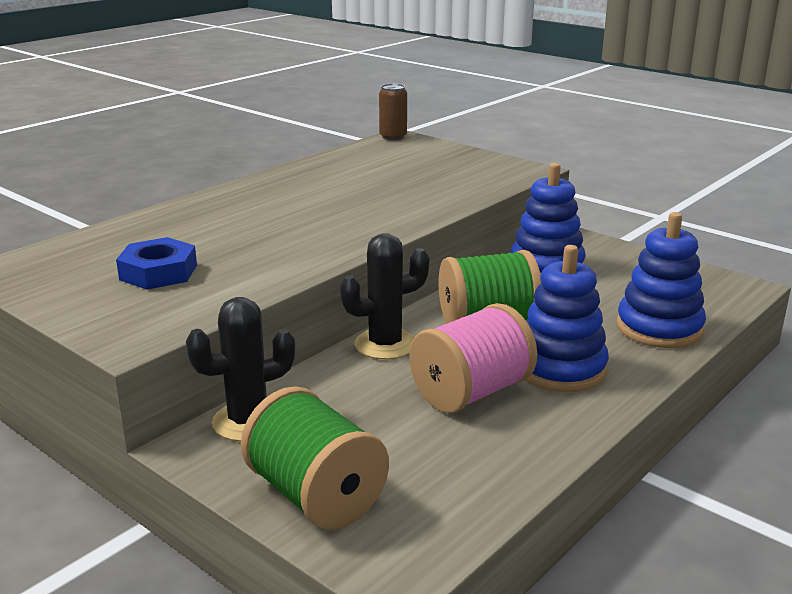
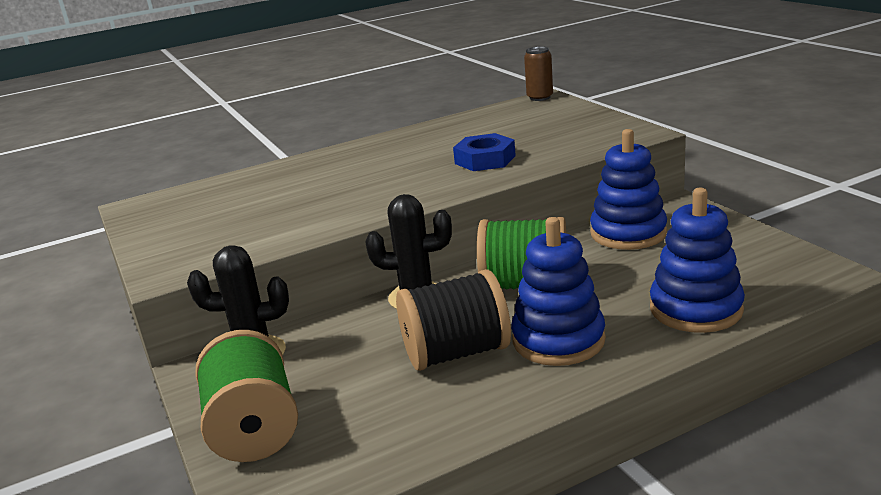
camera: 25 degrees right, 0 degrees up
blue nut [116,237,197,290] -> blue nut moved to [453,133,516,171]
pink spool [409,303,537,413] -> black spool [396,269,511,371]

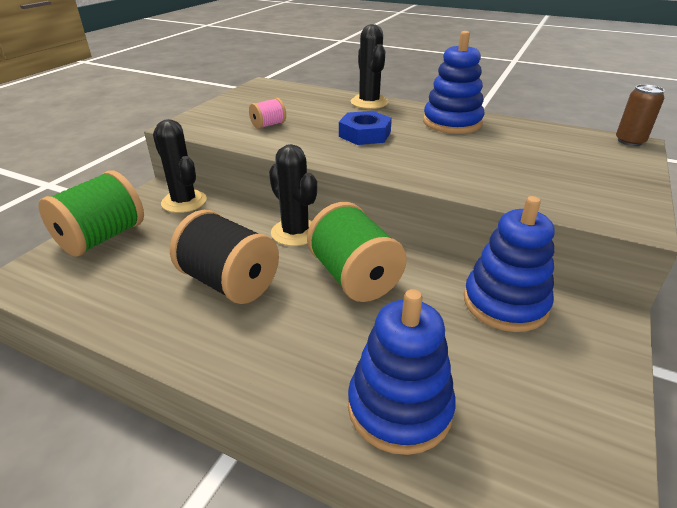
camera: 50 degrees right, 10 degrees up
blue nut [453,133,516,171] -> blue nut moved to [339,111,392,145]
blue stacking toy [511,217,606,366] -> blue stacking toy moved to [423,31,485,134]
none -> pink spool [249,98,286,129]
none -> black cactus [350,24,388,109]

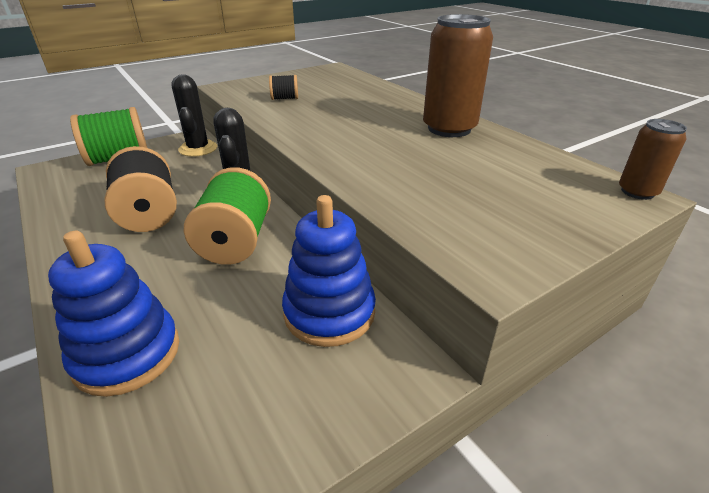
camera: 30 degrees right, 0 degrees up
pink spool [249,98,286,129] -> black spool [269,75,298,100]
blue nut [339,111,392,145] -> none
black cactus [350,24,388,109] -> none
blue stacking toy [423,31,485,134] -> brown can [423,14,493,137]

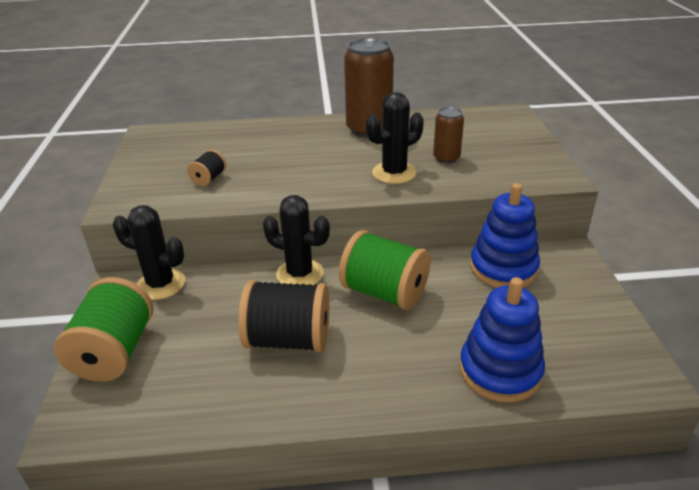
camera: 60 degrees left, 0 degrees up
brown can [619,119,687,200] -> brown can moved to [433,107,464,163]
none -> black cactus [366,92,424,184]

